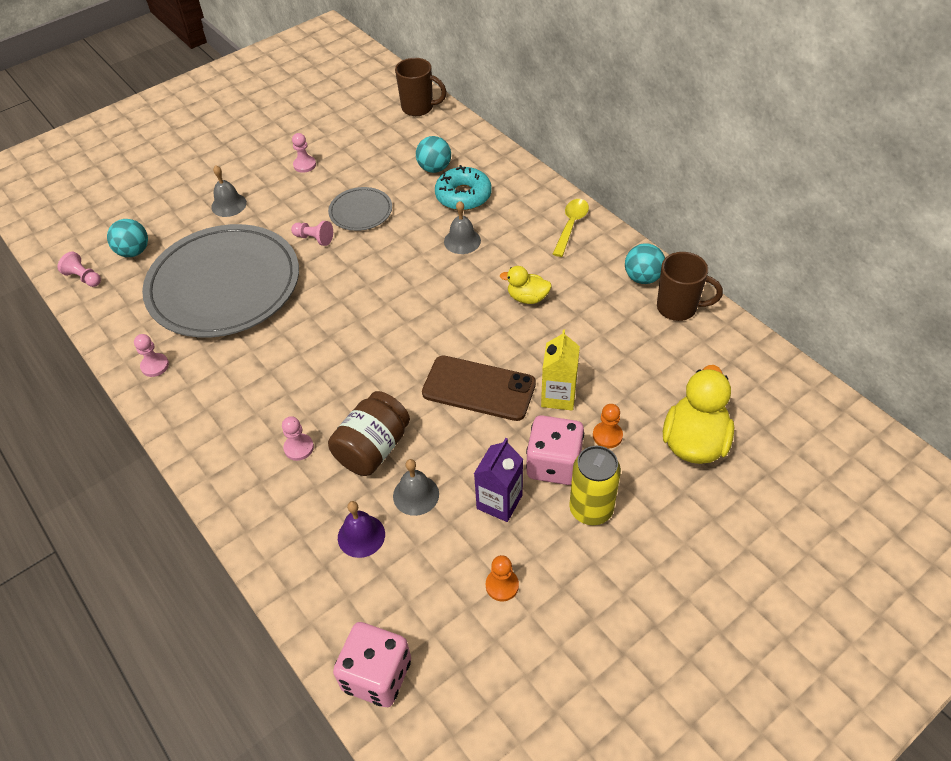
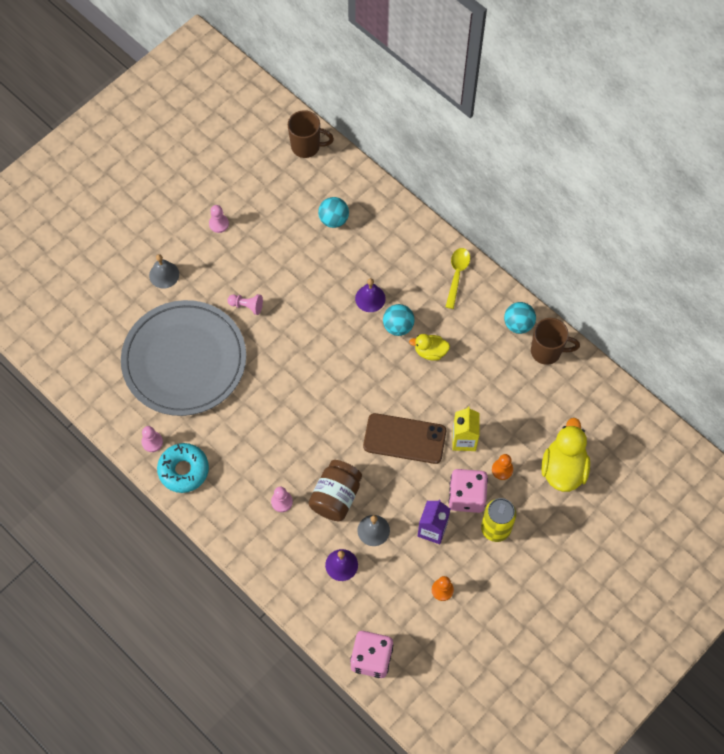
camera: 10 degrees left, 15 degrees up
pink pawn [58,251,101,287] -> none
turquoise ball [107,219,148,257] -> turquoise ball moved to [383,304,415,336]
grey plate [328,187,392,231] -> none
turquoise donut [435,165,491,211] -> turquoise donut moved to [157,443,209,493]
grey bell [444,201,481,254] -> purple bell [355,278,386,312]

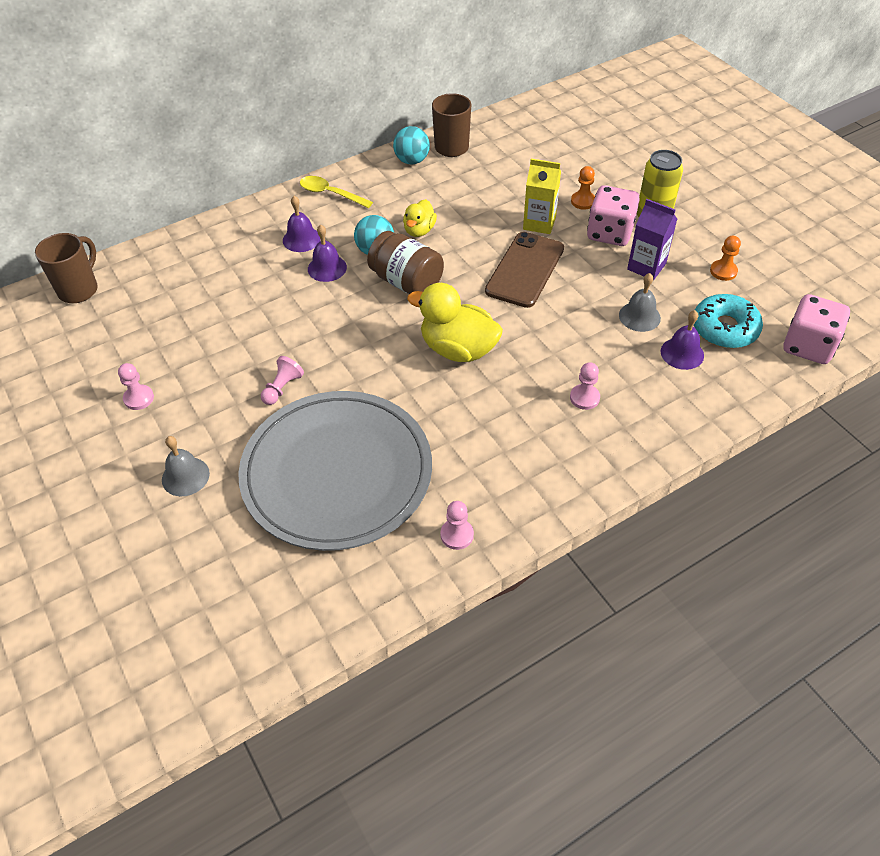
camera: 75 degrees left, 15 degrees down
turquoise donut [157,443,209,493] -> turquoise donut moved to [694,294,763,348]
brown jar [309,460,362,521] -> brown jar moved to [367,231,444,294]
turquoise ball [318,197,349,228] -> none
yellow duck [541,418,590,492] -> yellow duck moved to [407,283,503,362]
none -> purple bell [283,196,321,252]

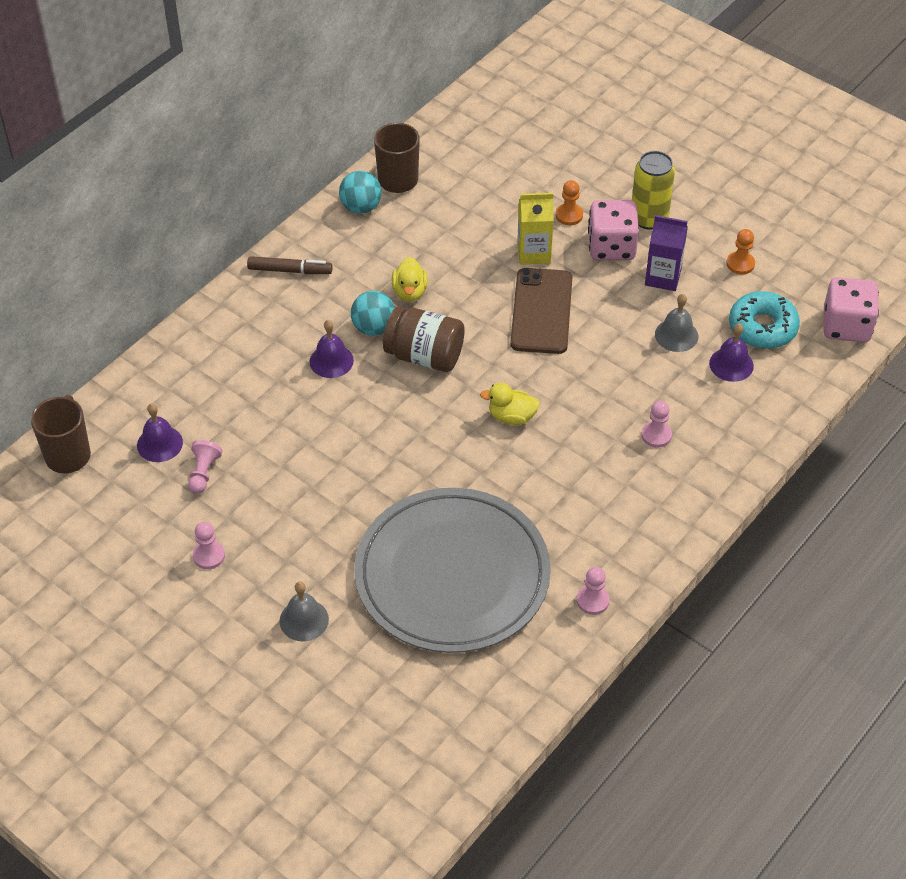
camera: 20 degrees left, 0 degrees up
pink pawn [261,356,304,405] -> pink pawn moved to [188,440,223,494]
purple bell [283,196,321,252] -> purple bell moved to [137,403,183,462]
yellow spoon [300,176,373,208] -> brown marker [247,256,332,274]
yellow duck [407,283,503,362] -> yellow duck [480,383,540,425], size x0.57

